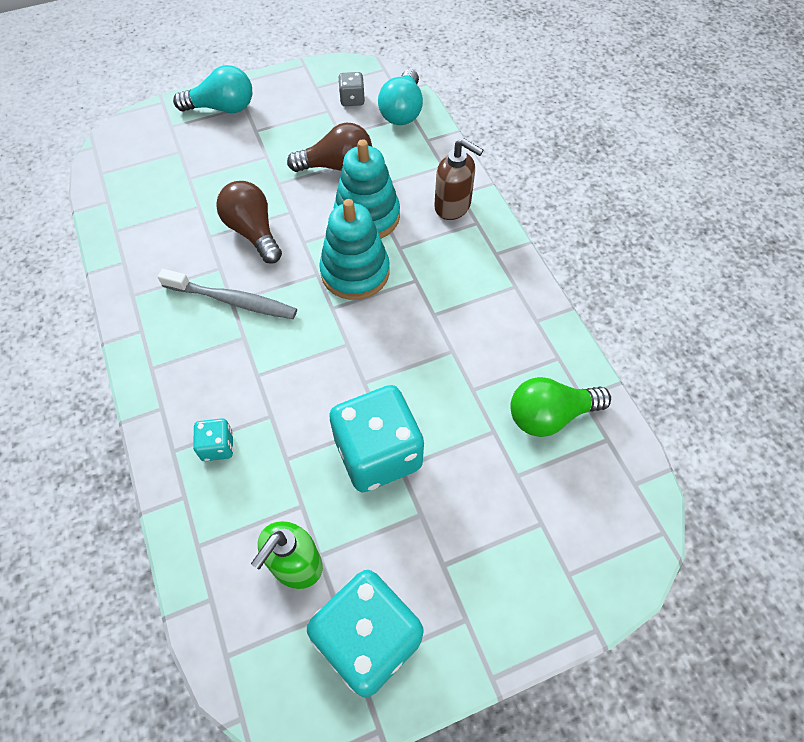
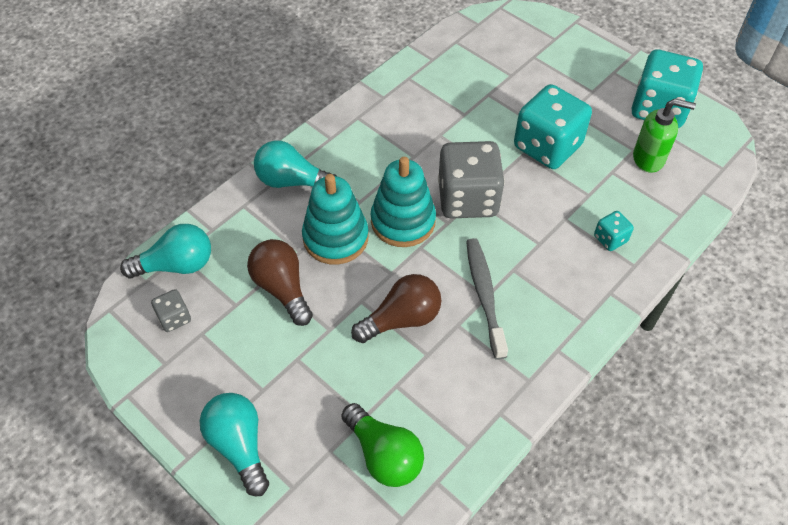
camera: 115 degrees left, 5 degrees down
brown light bulb [216,181,282,264] -> brown light bulb turned 150 degrees counterclockwise [351,274,441,343]
brown soap dispenser [434,138,483,220] -> turquoise light bulb [254,140,336,188]
green light bulb [510,377,611,437] -> green light bulb moved to [342,403,424,487]
none -> grey dice [438,141,505,218]

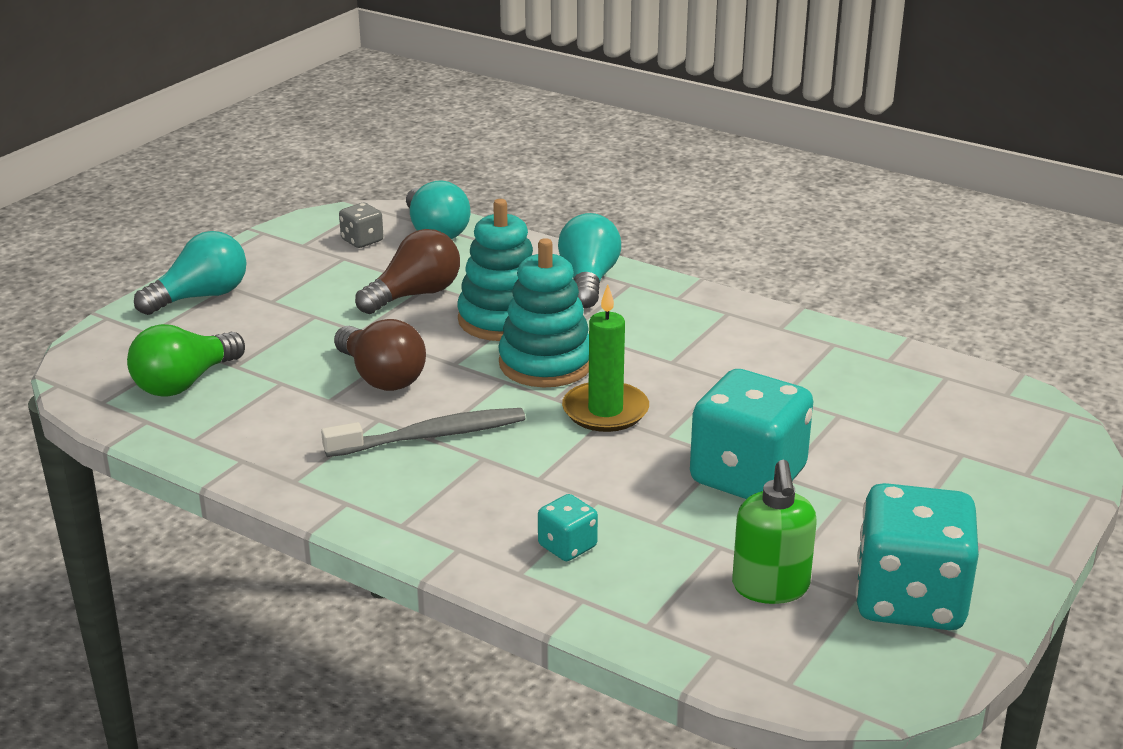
camera: 80 degrees right, 25 degrees down
grey dice [438,141,505,218] -> green candle [562,284,649,432]

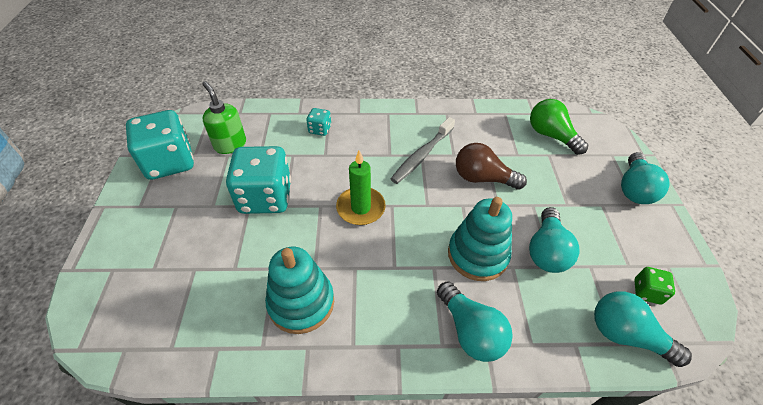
camera: 145 degrees right, 20 degrees up
green light bulb [127,324,245,397] -> green light bulb turned 45 degrees counterclockwise [530,99,588,155]
grey dice [339,203,383,248] -> green dice [634,267,675,304]
brown light bulb [355,229,460,314] -> turquoise light bulb [529,207,579,273]
turquoise stacking toy [498,238,589,388] -> turquoise stacking toy moved to [265,247,334,334]

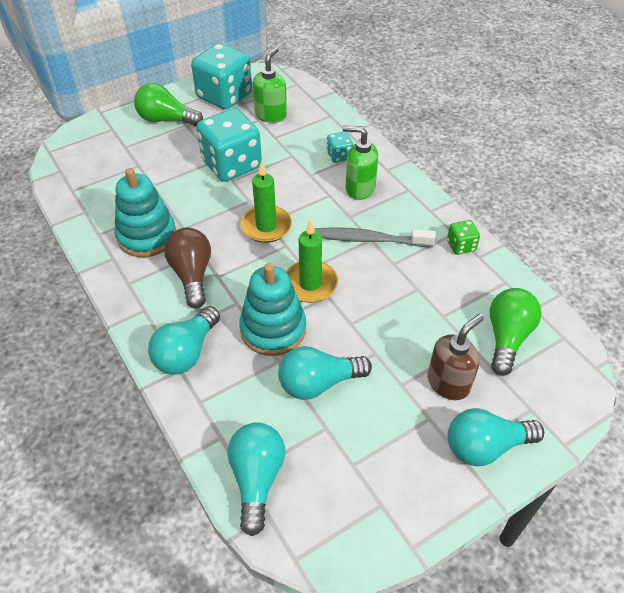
camera: 60 degrees right, 0 degrees up
brown light bulb [456,143,527,190] -> brown light bulb moved to [164,228,211,309]
green dice [634,267,675,304] -> green dice moved to [447,220,480,255]
none -> green light bulb [134,83,203,126]
none -> green candle [286,220,338,302]
none -> green soap dispenser [343,125,378,200]
none -> brown soap dispenser [428,314,484,400]

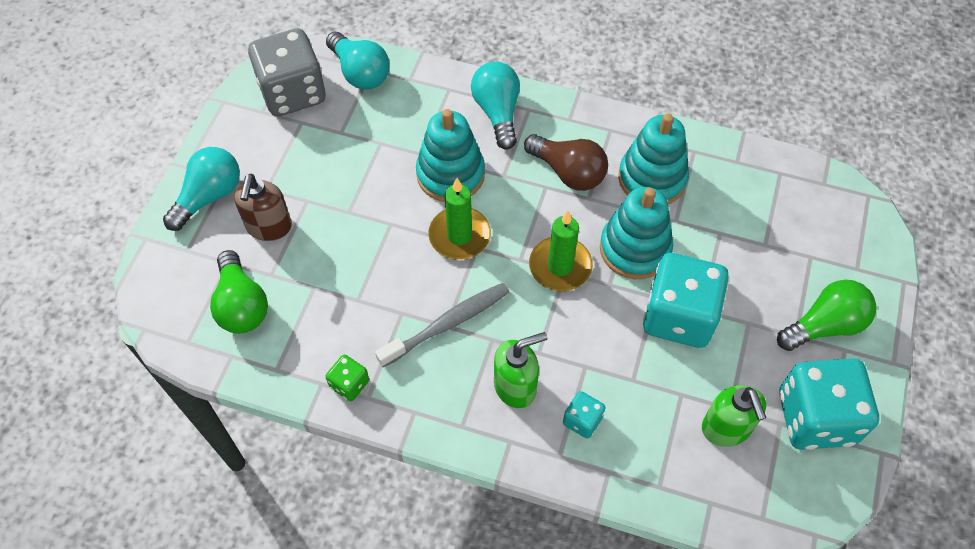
camera: 140 degrees right, 10 degrees up
turquoise light bulb [278,346,372,400] -> none
none -> grey dice [248,28,326,117]
none -> turquoise stacking toy [600,187,673,279]

